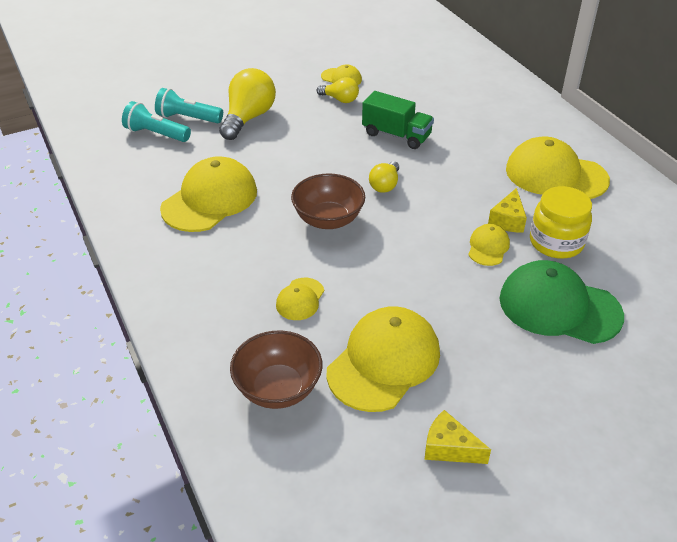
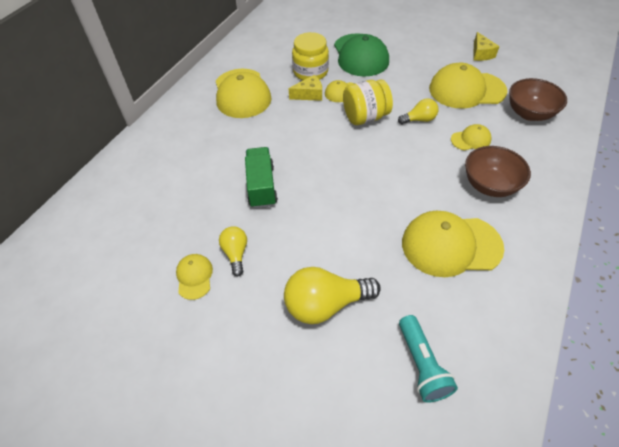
camera: 125 degrees left, 10 degrees up
turquoise flashlight [155,88,223,123] -> none
brown bowl [291,173,365,229] -> brown bowl moved to [465,146,531,197]
yellow light bulb [369,161,399,193] -> yellow light bulb moved to [398,98,438,124]
none -> yellow jar [343,80,393,125]

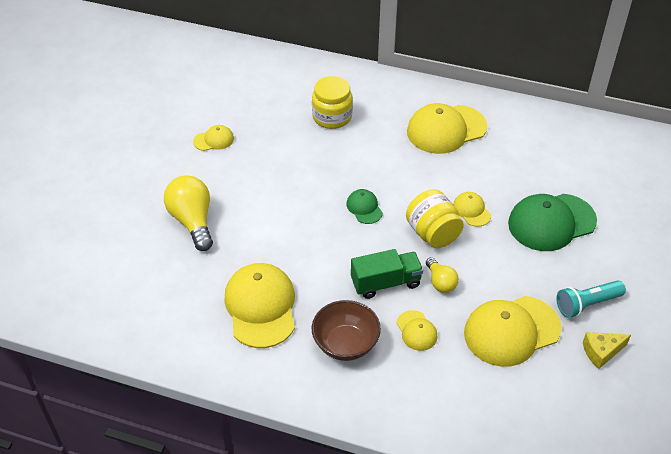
camera: 80 degrees right, 5 degrees down
yellow light bulb [219,226,247,276] -> none
green truck [245,147,278,208] -> green truck moved to [351,249,423,299]
yellow cheese [288,75,322,101] -> none
yellow jar [292,32,329,80] -> yellow jar moved to [312,76,353,129]
turquoise flashlight [399,315,458,403] -> turquoise flashlight moved to [556,280,626,318]
yellow cap [429,63,507,109] -> yellow cap turned 105 degrees counterclockwise [464,296,562,367]
brown bowl [509,78,567,121] -> none
none -> green cap [346,189,383,224]

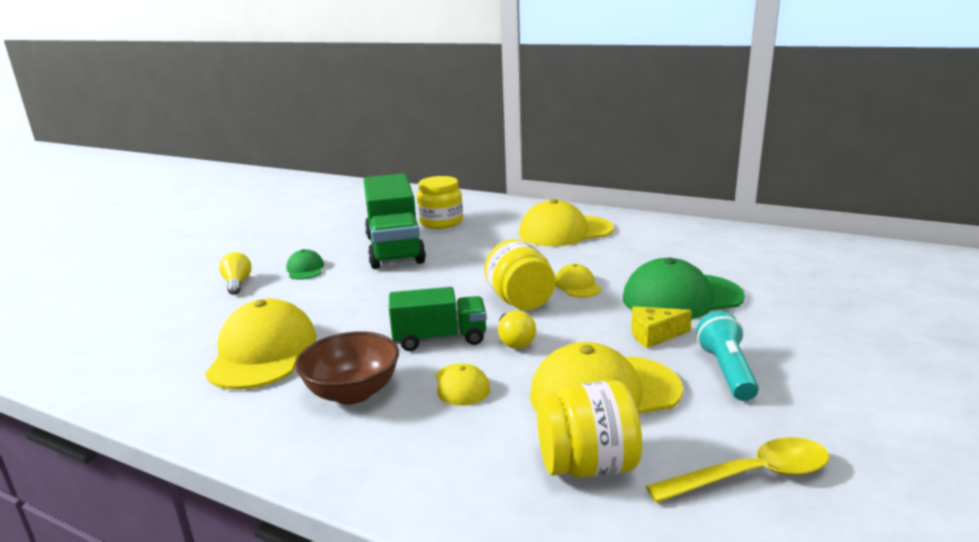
camera: 10 degrees right, 25 degrees down
yellow light bulb [164,175,213,251] -> yellow light bulb [219,252,251,295], size x0.56
yellow cap [193,125,234,151] -> none
green cap [346,189,383,224] -> green cap moved to [286,249,324,280]
turquoise flashlight [556,280,626,318] -> turquoise flashlight turned 105 degrees clockwise [696,311,759,401]
yellow cheese [583,332,631,369] -> yellow cheese moved to [631,306,692,348]
none -> green truck [364,174,426,269]
none -> yellow jar [537,380,642,478]
none -> yellow spoon [646,437,829,503]

